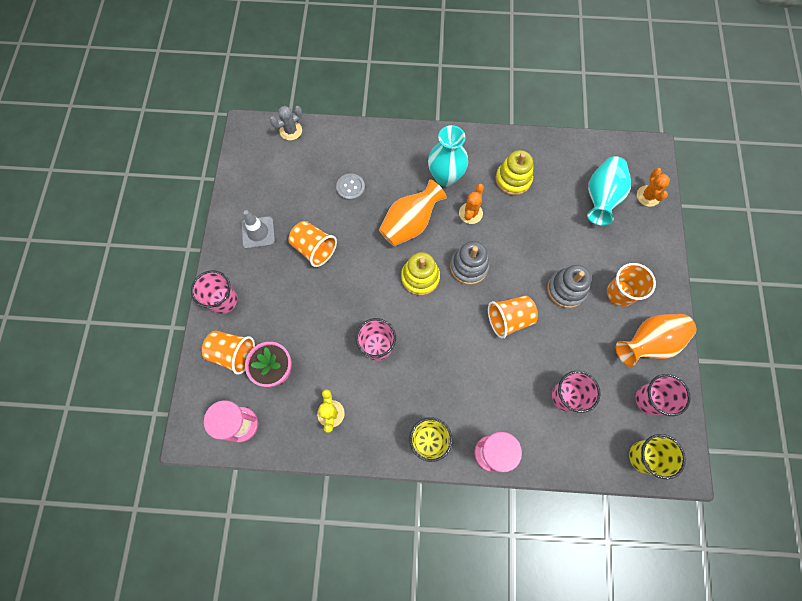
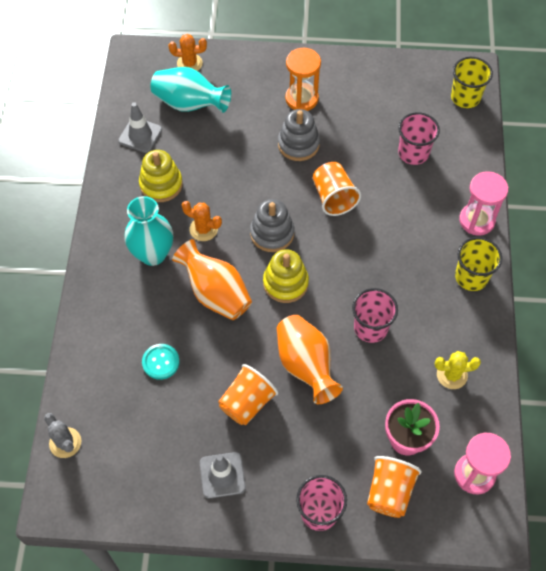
camera: 90 degrees left, 10 degrees down
grey button [336,173,365,200] -> turquoise button [142,344,180,380]
orange cup [607,263,656,307] -> orange hourglass [285,48,321,111]
orange vase [616,314,696,367] -> orange vase moved to [276,315,343,404]
pink cup [636,374,691,416] -> none
none -> grey traffic cone [118,102,162,153]

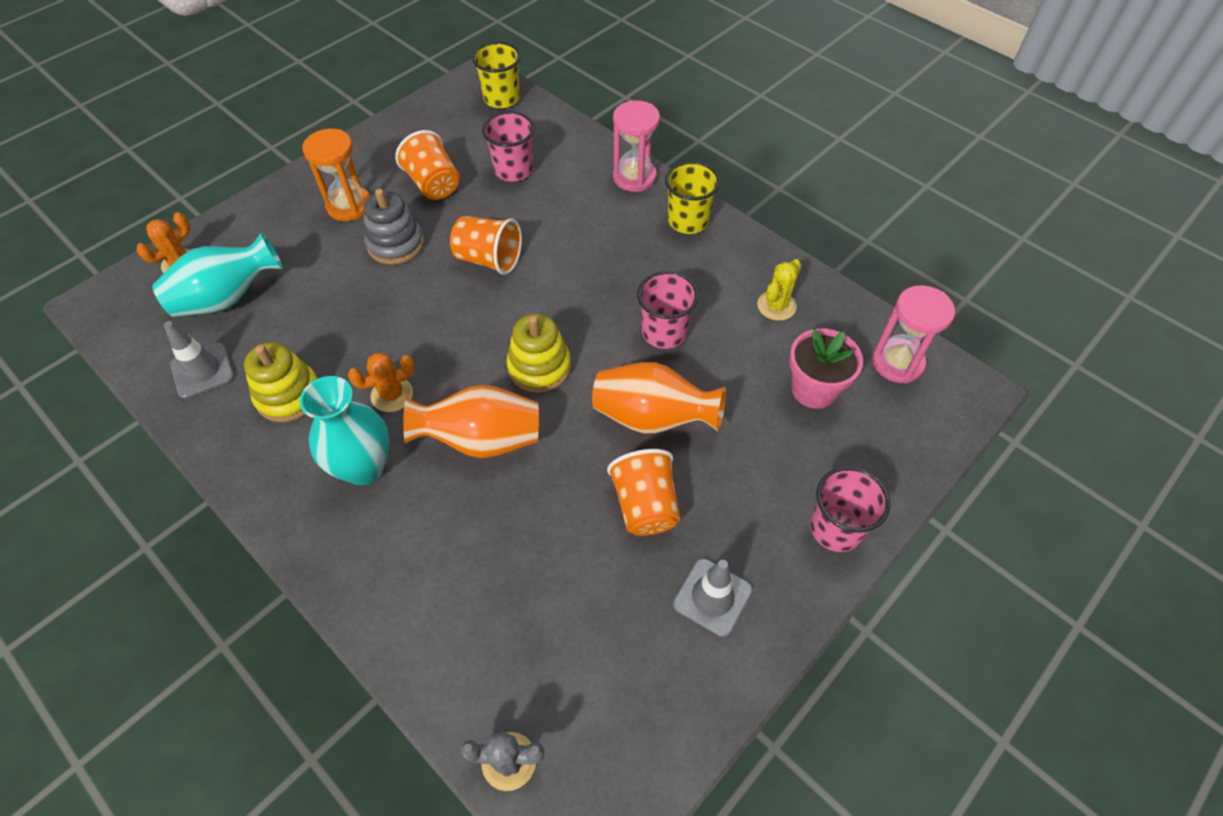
camera: 50 degrees left, 5 degrees down
turquoise button [142,344,180,380] -> none
grey stacking toy [250,199,294,252] -> none
orange cup [367,456,422,518] -> orange cup moved to [395,130,460,200]

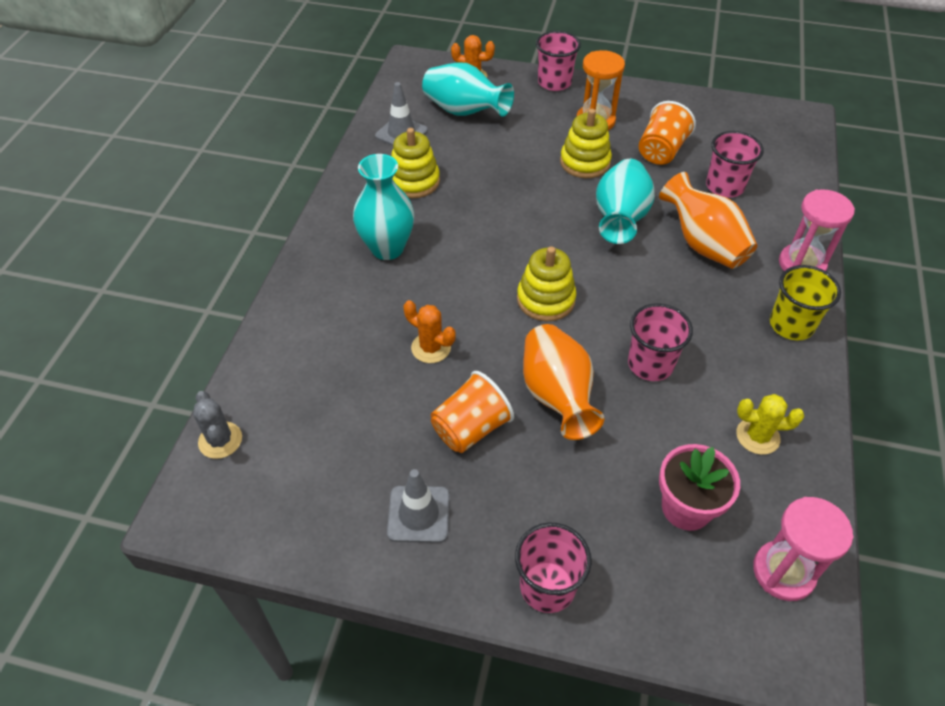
camera: 60 degrees right, 5 degrees down
orange cactus [348,353,415,412] -> orange cactus moved to [404,300,455,363]
grey stacking toy [364,189,424,265] -> yellow stacking toy [560,109,612,178]
orange vase [403,385,539,458] -> orange vase moved to [659,172,758,269]
orange cup [450,216,522,275] -> turquoise vase [596,159,655,244]
yellow cup [472,42,521,108] -> none
none -> pink cup [536,31,581,91]

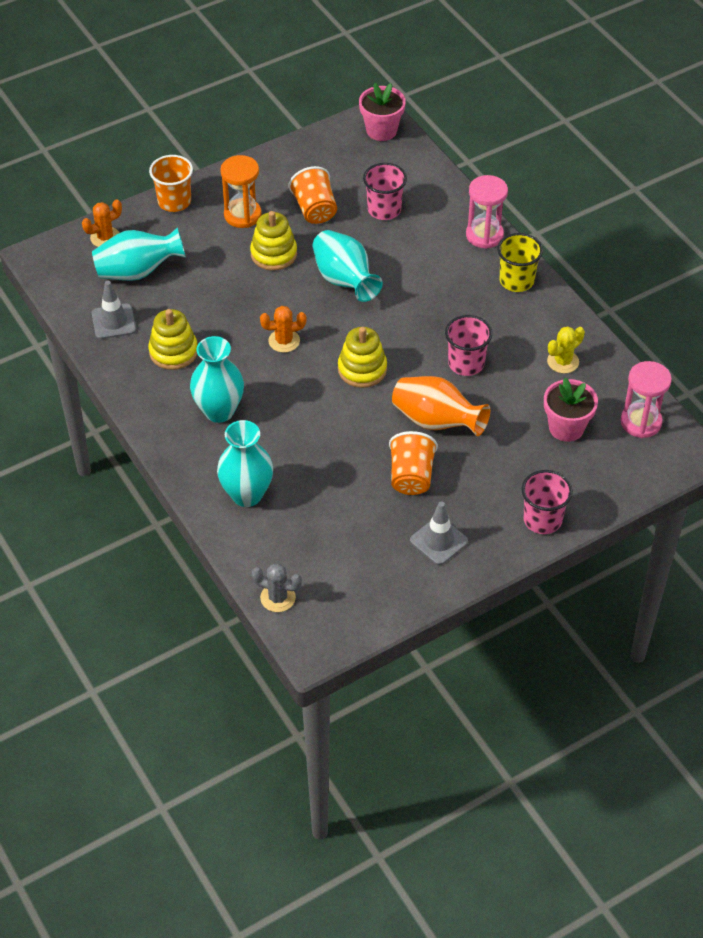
camera: 45 degrees left, 0 degrees up
orange cactus [404,300,455,363] -> orange cactus moved to [260,306,306,353]
pink cup [536,31,581,91] -> orange cup [149,155,193,212]
orange vase [659,172,758,269] -> none
none -> turquoise vase [217,420,273,507]
none -> pink flower pot [359,83,406,141]

